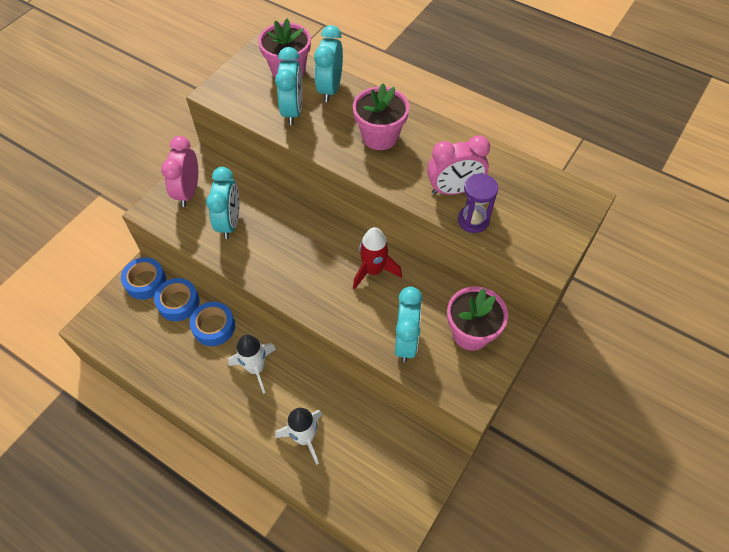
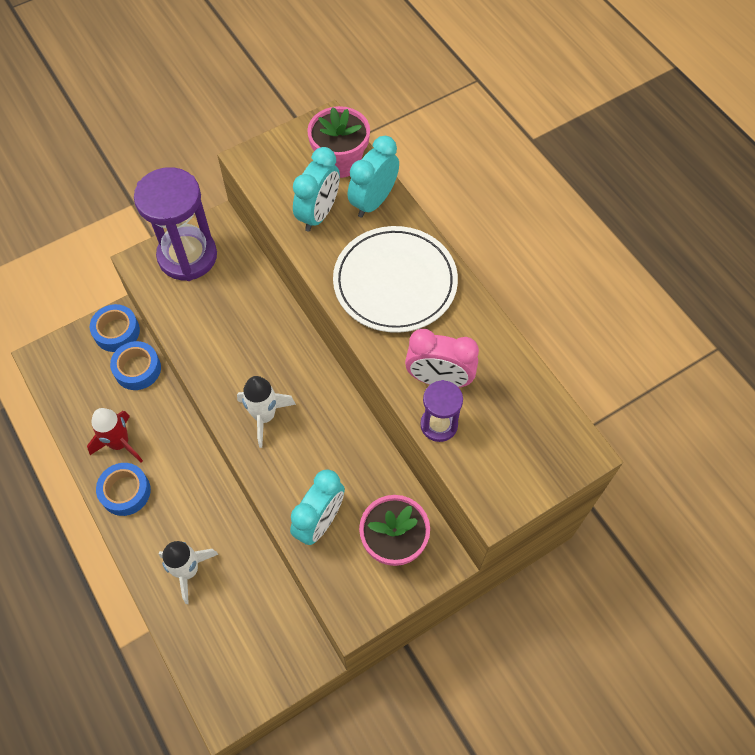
camera: 25 degrees right, 5 degrees up
pink clock [161,136,198,207] -> purple hourglass [134,167,217,281]
blue tape [190,302,235,346] -> blue tape moved to [96,463,151,516]
turquoise clock [206,167,239,239] -> none
white rocket [228,335,276,394] -> white rocket moved to [237,376,296,448]
pink flower pot [353,83,410,150] -> white plate [333,226,458,333]
red rocket [353,227,402,290] -> red rocket moved to [87,408,143,462]

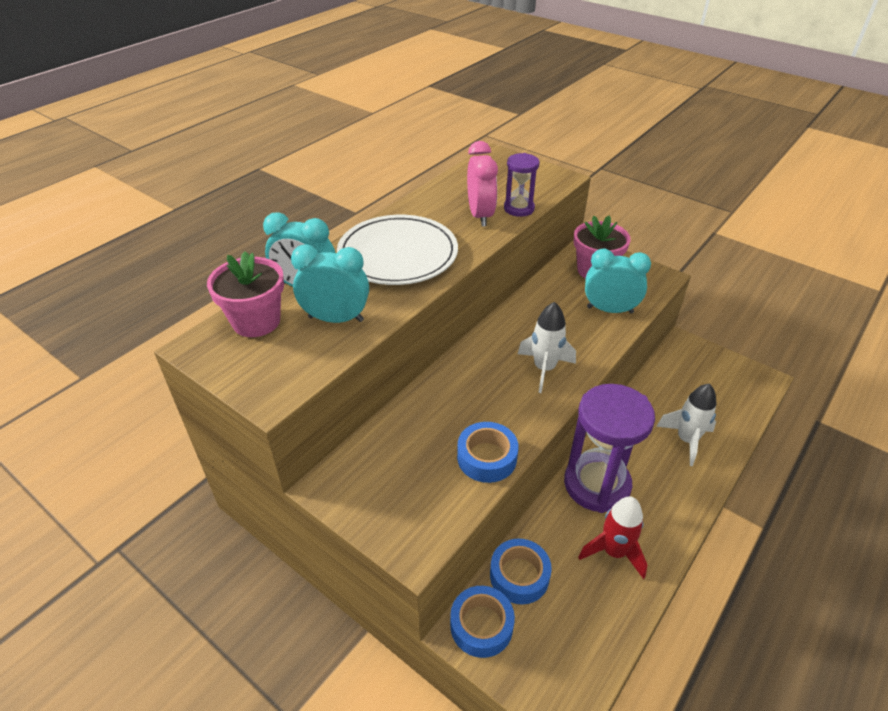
camera: 110 degrees left, 20 degrees down
blue tape [96,463,151,516] -> blue tape moved to [457,422,519,483]
purple hourglass [134,167,217,281] -> purple hourglass moved to [564,384,655,513]

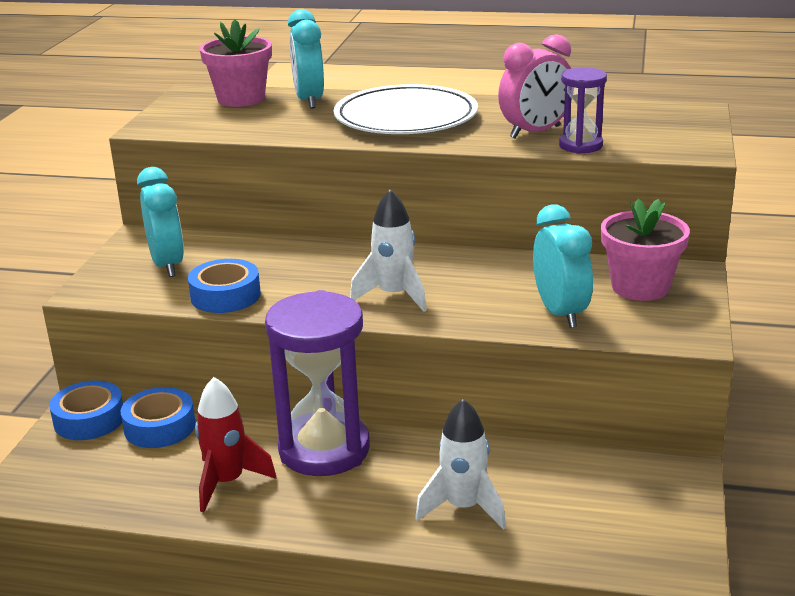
camera: 65 degrees right, 15 degrees down
turquoise clock [291,244,369,323] -> turquoise clock moved to [137,167,184,277]

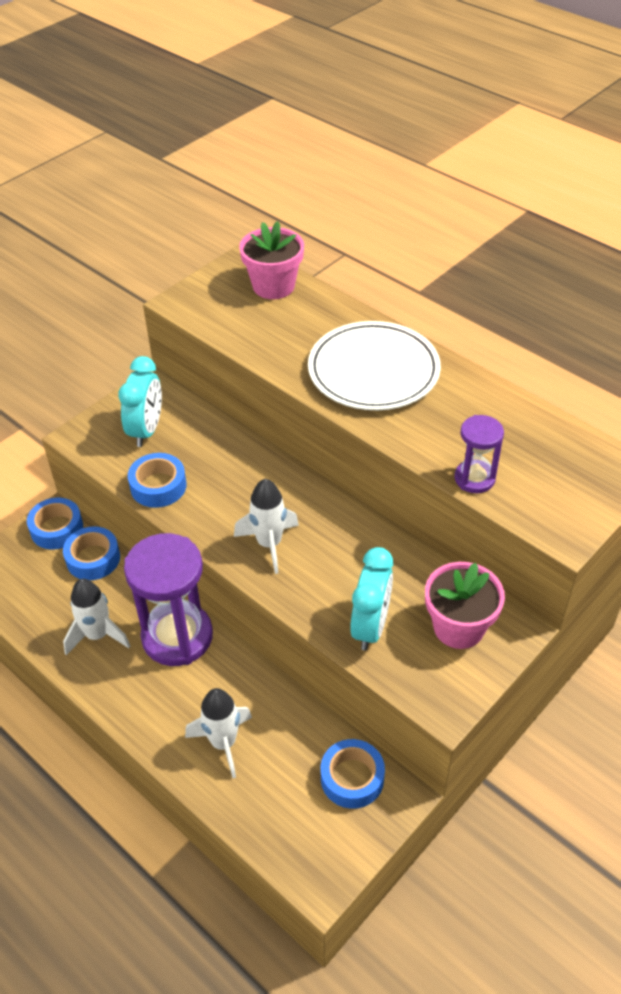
camera: 30 degrees right, 20 degrees up
red rocket [195,377,276,512] -> white rocket [63,579,130,655]
turquoise clock [288,9,324,109] -> none
pink clock [498,34,572,139] -> none
none -> blue tape [321,739,385,809]

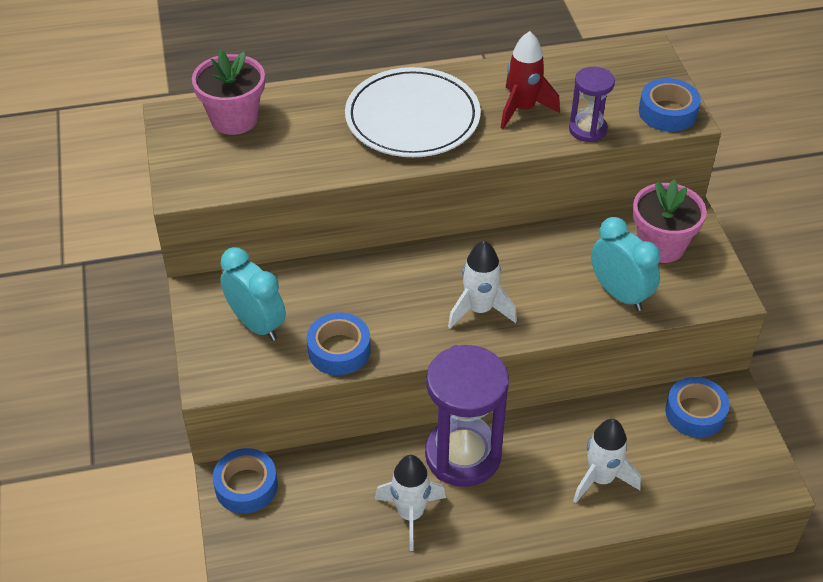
camera: 55 degrees left, 0 degrees up
blue tape [63,526,120,580] -> blue tape moved to [639,78,701,132]
none -> red rocket [501,31,560,129]

